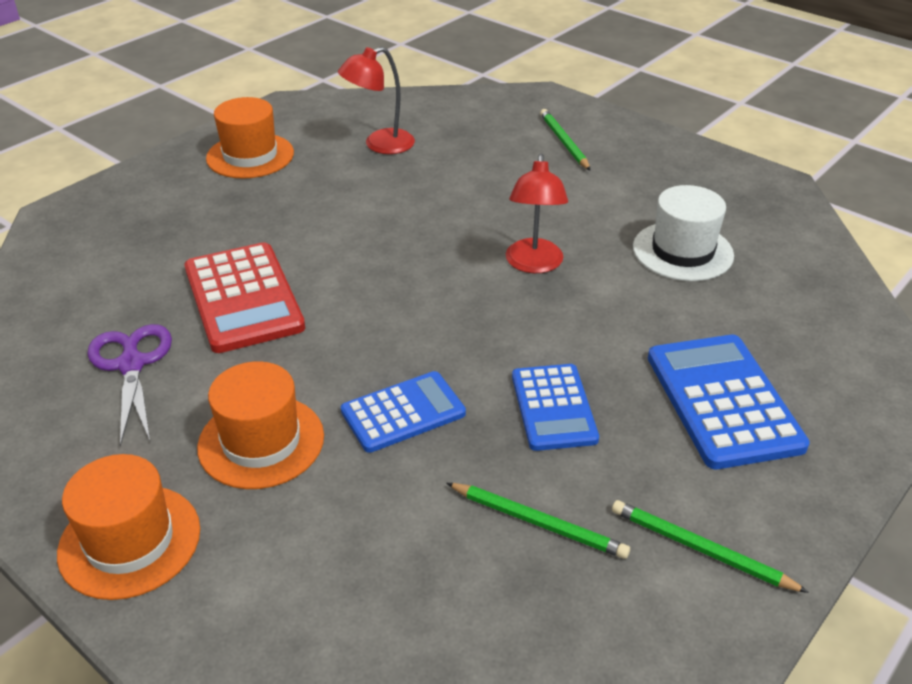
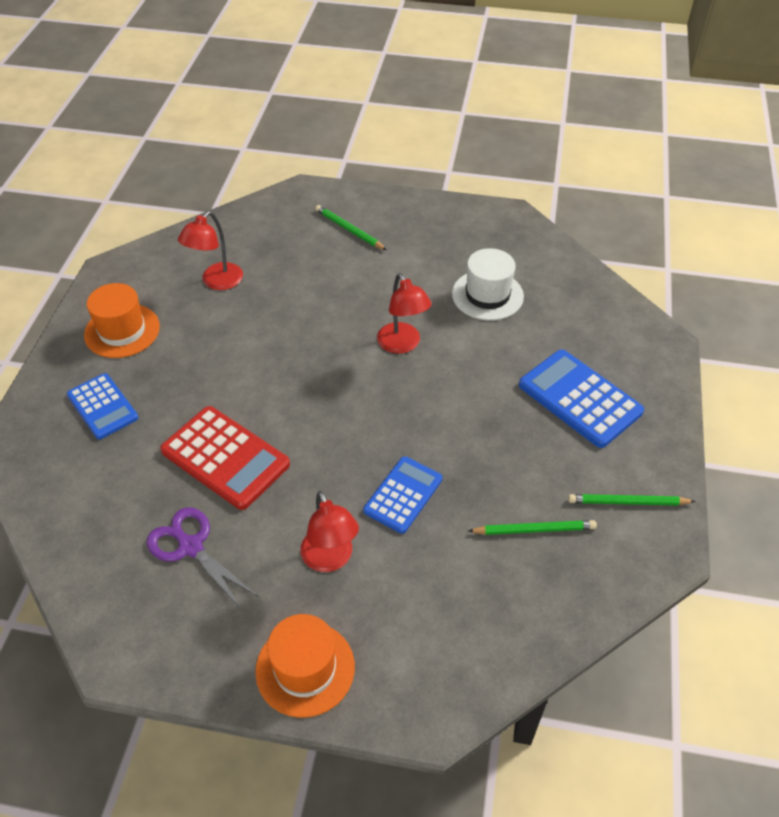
camera: 30 degrees left, 10 degrees up
orange hat [197,361,324,489] -> red lamp [300,491,359,572]
blue calculator [512,364,599,451] -> blue calculator moved to [67,373,139,439]

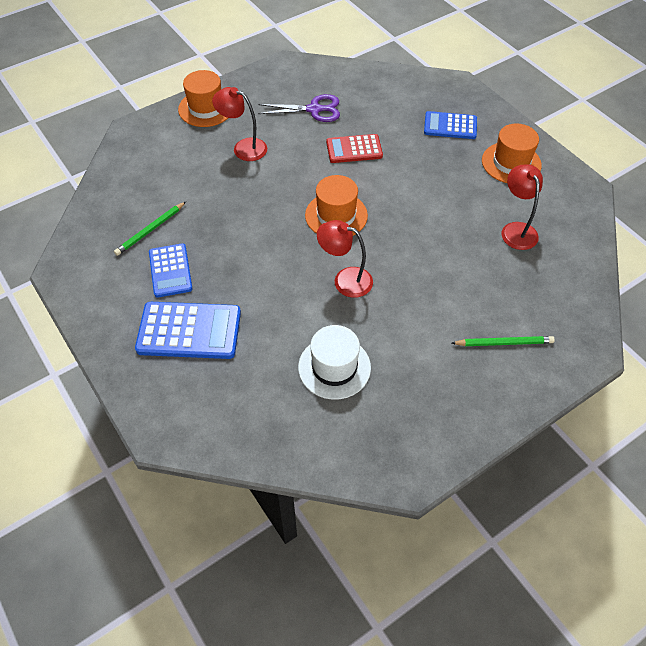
camera: 135 degrees right, 5 degrees up
red calculator [160,406,290,510] -> red calculator [326,134,383,163], size x0.65
blue calculator [363,456,443,534] -> blue calculator moved to [149,243,193,298]
green pencil [568,494,696,506] -> none
none -> orange hat [305,175,368,236]

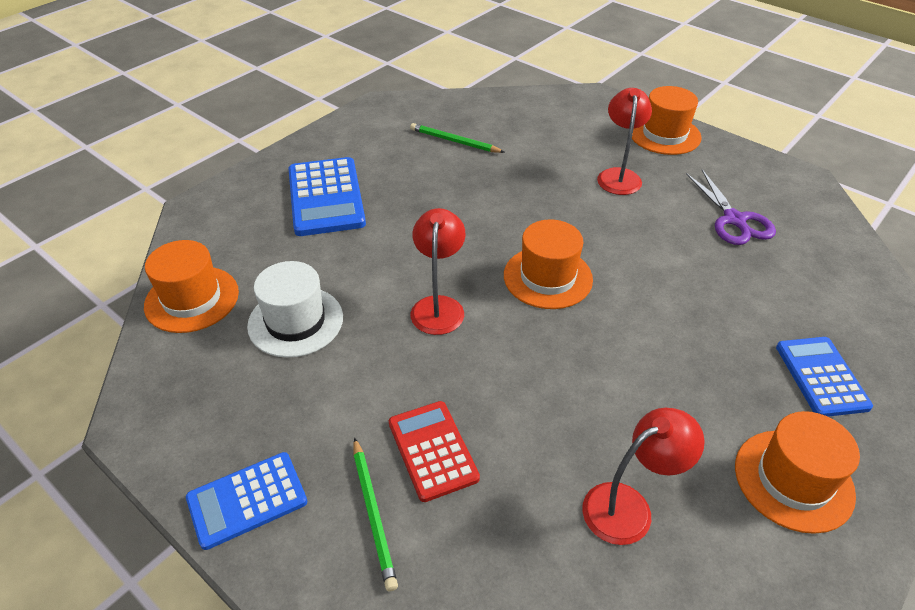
camera: 75 degrees right, 10 degrees down
blue calculator [149,243,193,298] -> blue calculator moved to [186,452,307,550]
red calculator [326,134,383,163] -> red calculator moved to [389,401,480,502]
none -> orange hat [144,240,239,333]

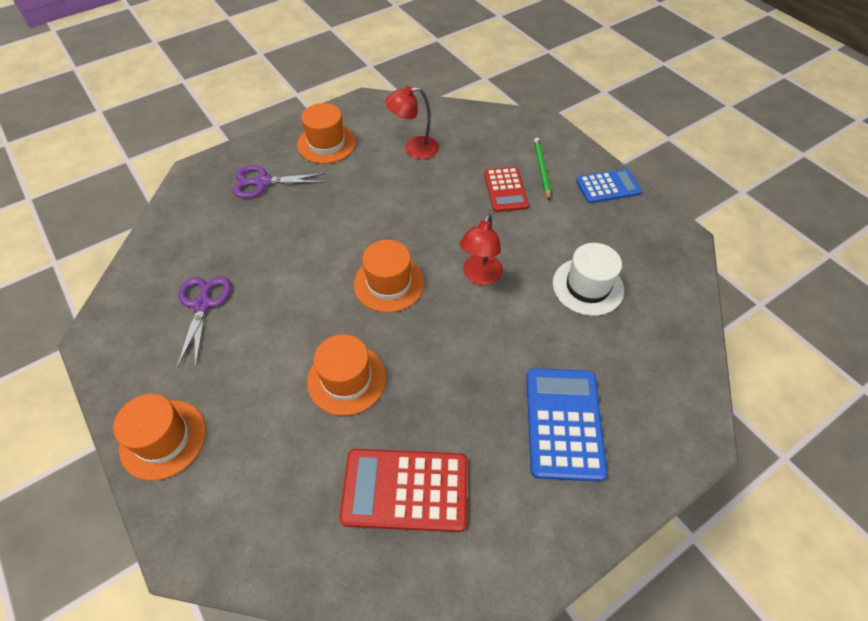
camera: 165 degrees left, 10 degrees up
orange hat [144,240,239,333] -> orange hat moved to [307,334,386,416]
green pencil [410,123,504,153] -> red calculator [339,449,467,532]
red lamp [597,88,652,195] -> none
blue calculator [776,337,873,417] -> purple scissors [233,165,326,198]

